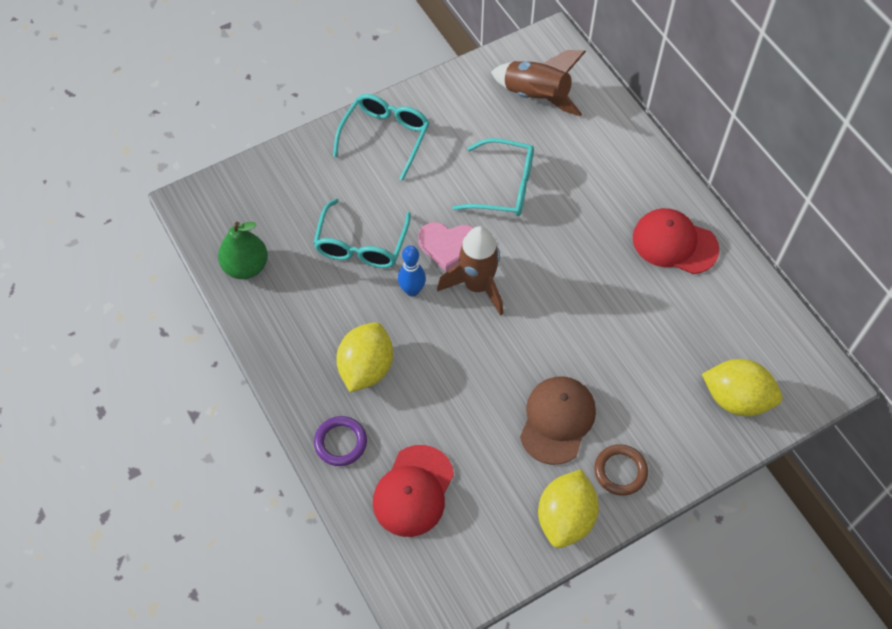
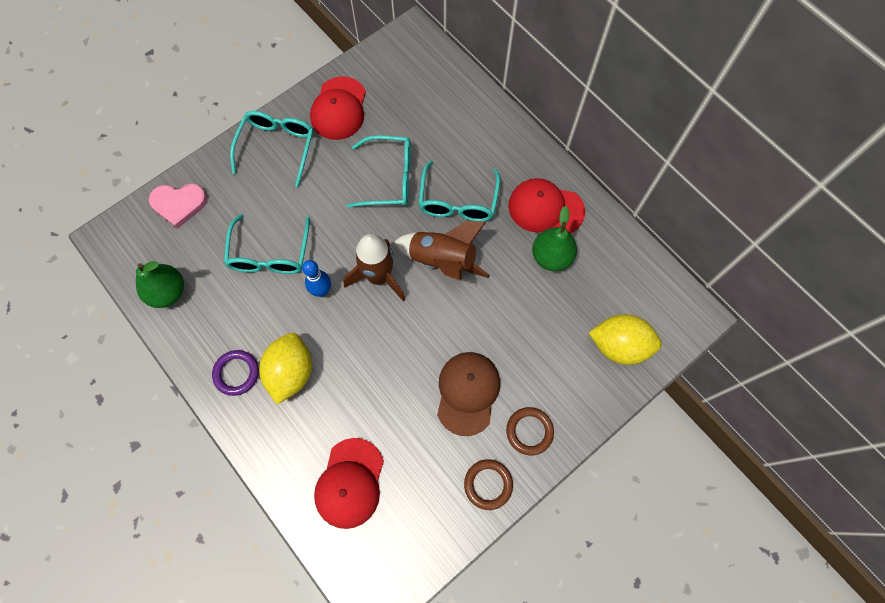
camera: 10 degrees left, 10 degrees up
purple ring [314,416,367,466] -> purple ring moved to [212,350,259,396]
pink heart [418,222,474,272] -> pink heart moved to [149,183,207,228]
brown rocket [491,50,586,116] -> brown rocket moved to [394,221,490,281]
yellow lemon [538,469,599,548] -> brown ring [464,459,513,510]
none -> red cap [310,76,366,140]
none -> turquoise glasses [419,161,500,221]
none -> green pear [532,206,577,271]

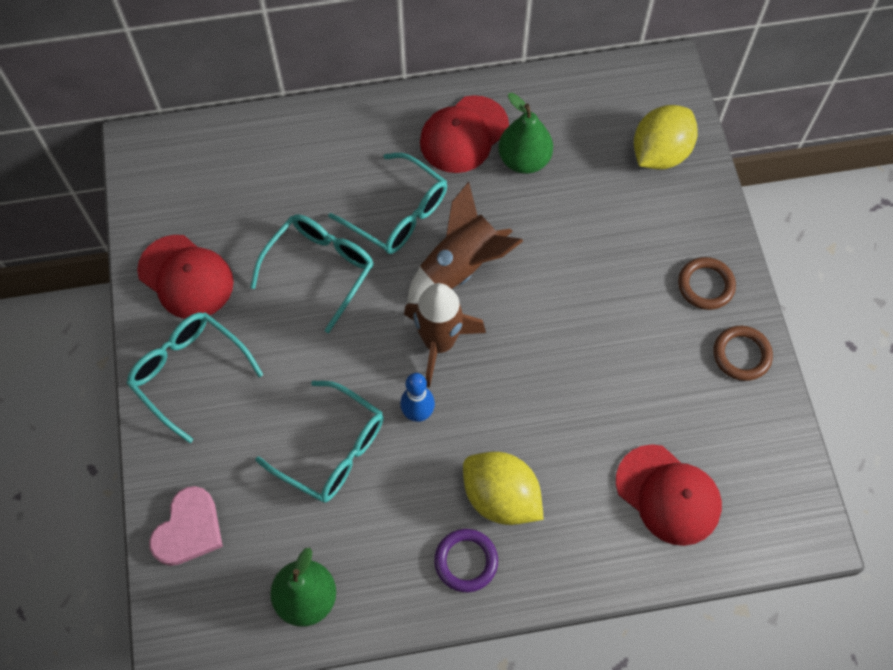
camera: 60 degrees left, 5 degrees down
brown cap [437,352,500,436] -> none

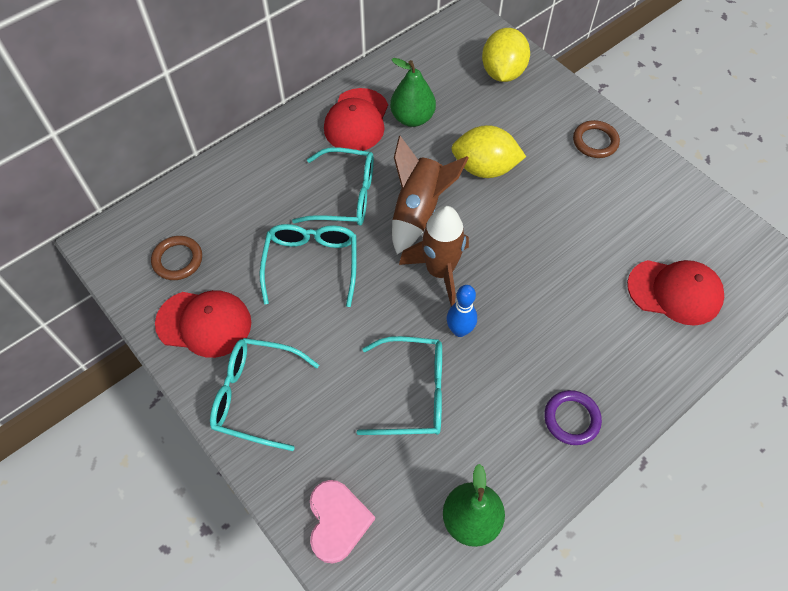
camera: 30 degrees left, 5 degrees down
yellow lemon [463,452,544,525] -> yellow lemon moved to [451,125,526,178]
brown ring [713,326,773,381] -> brown ring moved to [151,236,202,280]

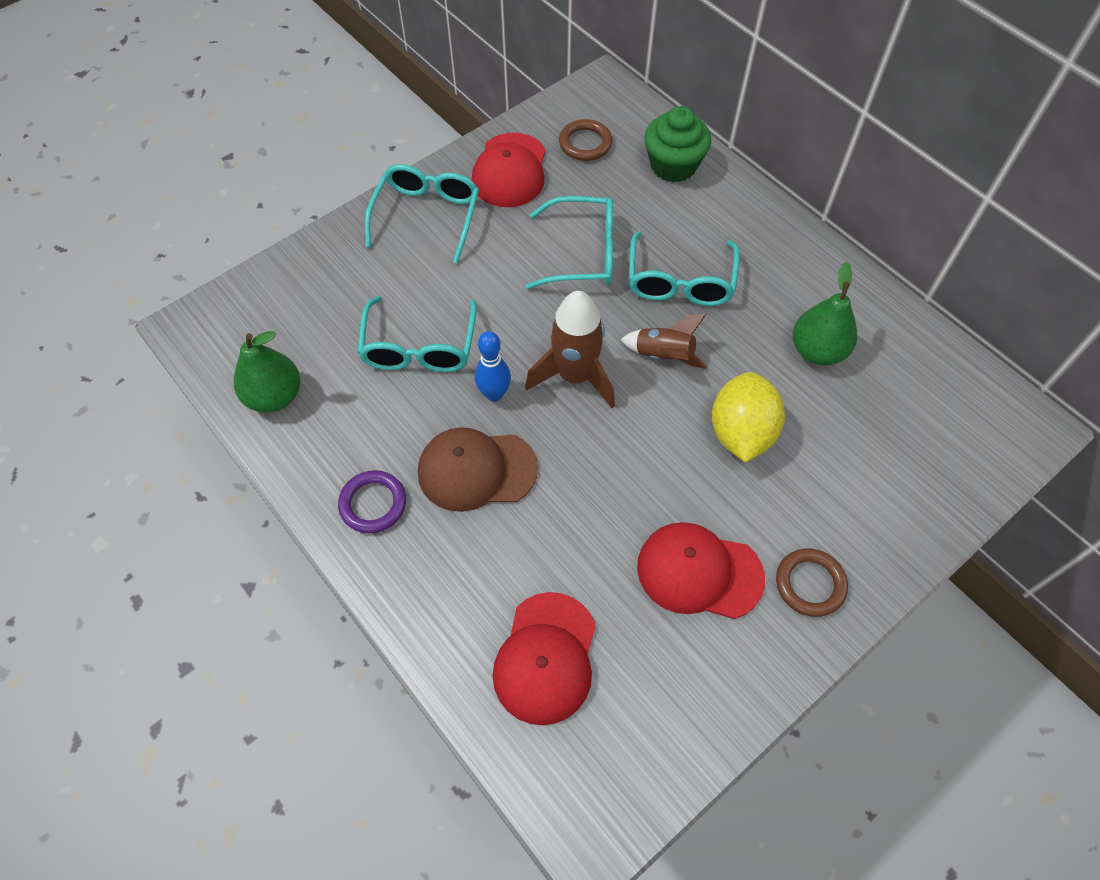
camera: 90 degrees right, 0 degrees up
pink heart [310,480,375,563] -> none
red cap [324,88,388,151] -> red cap moved to [637,522,765,619]
brown rocket [392,136,469,254] -> brown rocket [620,314,707,369], size x0.63
yellow lemon [482,28,530,82] -> none
none -> brown cap [418,427,538,512]
none -> green cupcake [644,106,711,182]

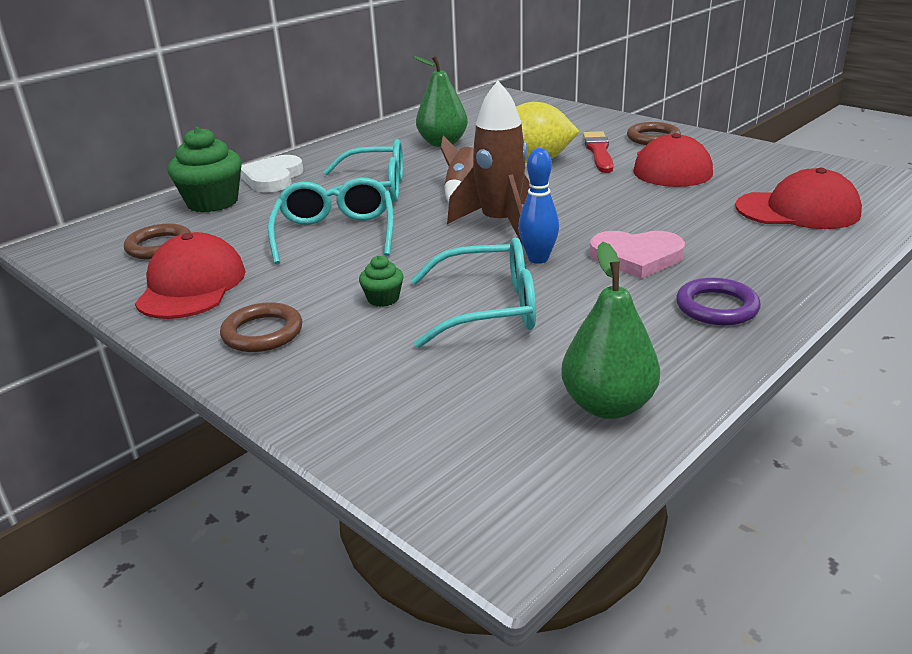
camera: 95 degrees left, 30 degrees down
turquoise glasses [365,164,479,263] -> brown ring [220,302,302,352]
brown cap [418,427,538,512] -> pink heart [589,231,685,279]
red cap [472,133,546,207] -> red cap turned 90 degrees counterclockwise [135,232,246,319]
none -> white heart [240,155,303,192]
none -> green cupcake [359,255,404,307]
none -> red brush [583,131,613,173]

